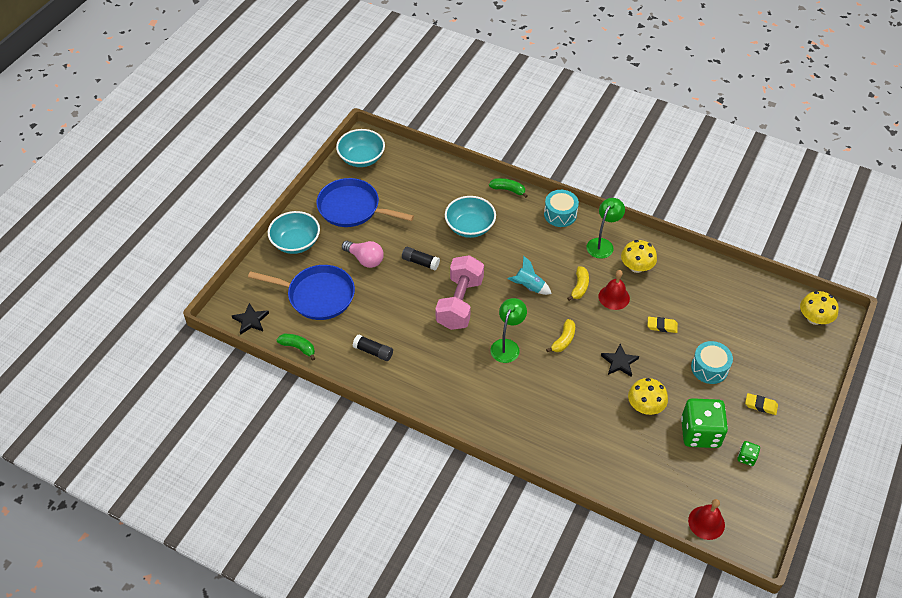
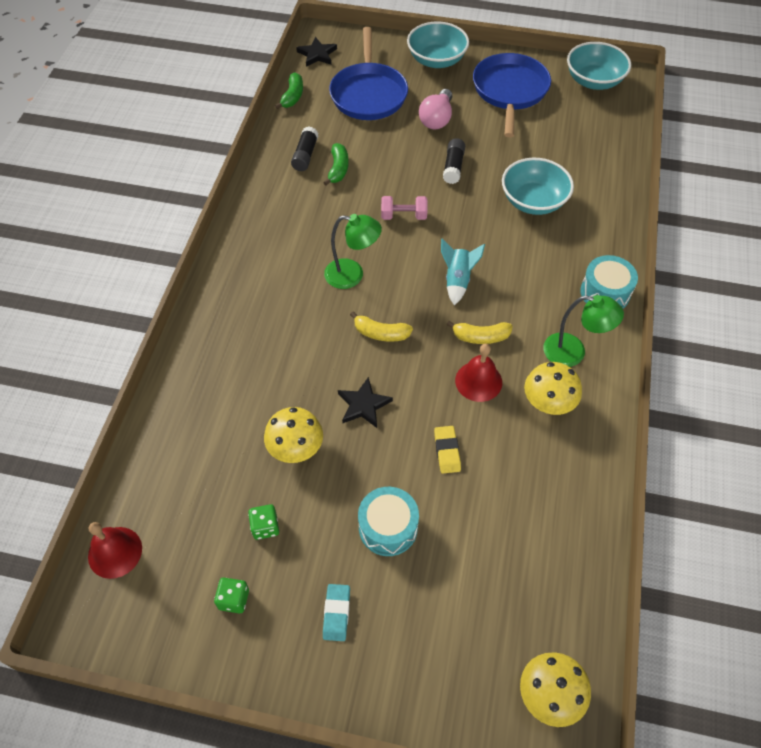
camera: 75 degrees right, 5 degrees up
pink dumbbell [435,255,484,330] -> pink dumbbell [381,196,428,220], size x0.48
green banana [489,178,528,198] -> green banana moved to [323,143,349,186]
green dice [681,398,728,448] -> green dice [248,504,279,540], size x0.45
yellow eraser [745,393,778,415] -> turquoise eraser [323,584,350,641]

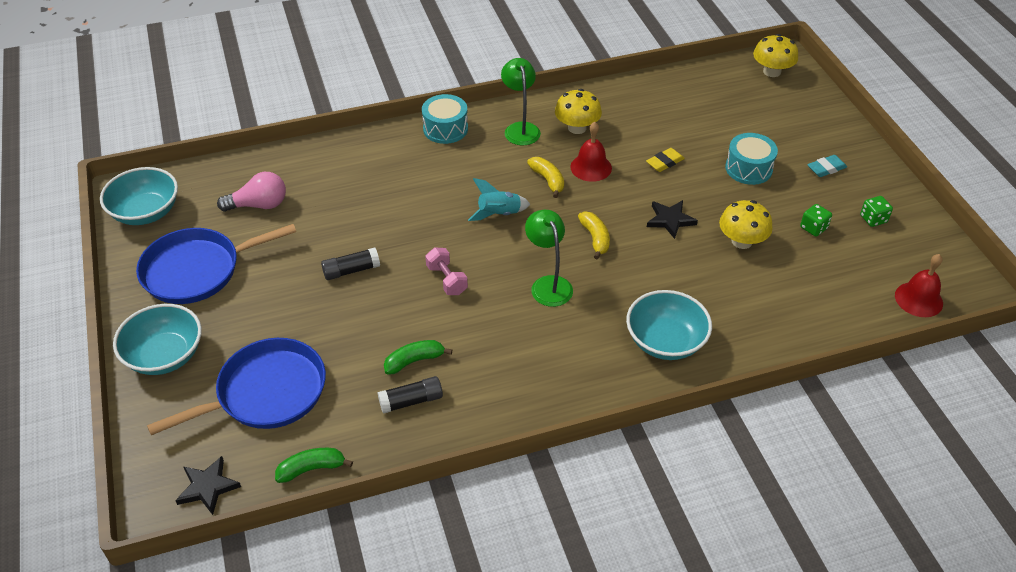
camera: 120 degrees left, 10 degrees down
pink light bulb [419,89,452,129] -> pink light bulb moved to [217,172,286,212]
turquoise bowl [502,158,574,215] -> turquoise bowl moved to [626,290,712,360]

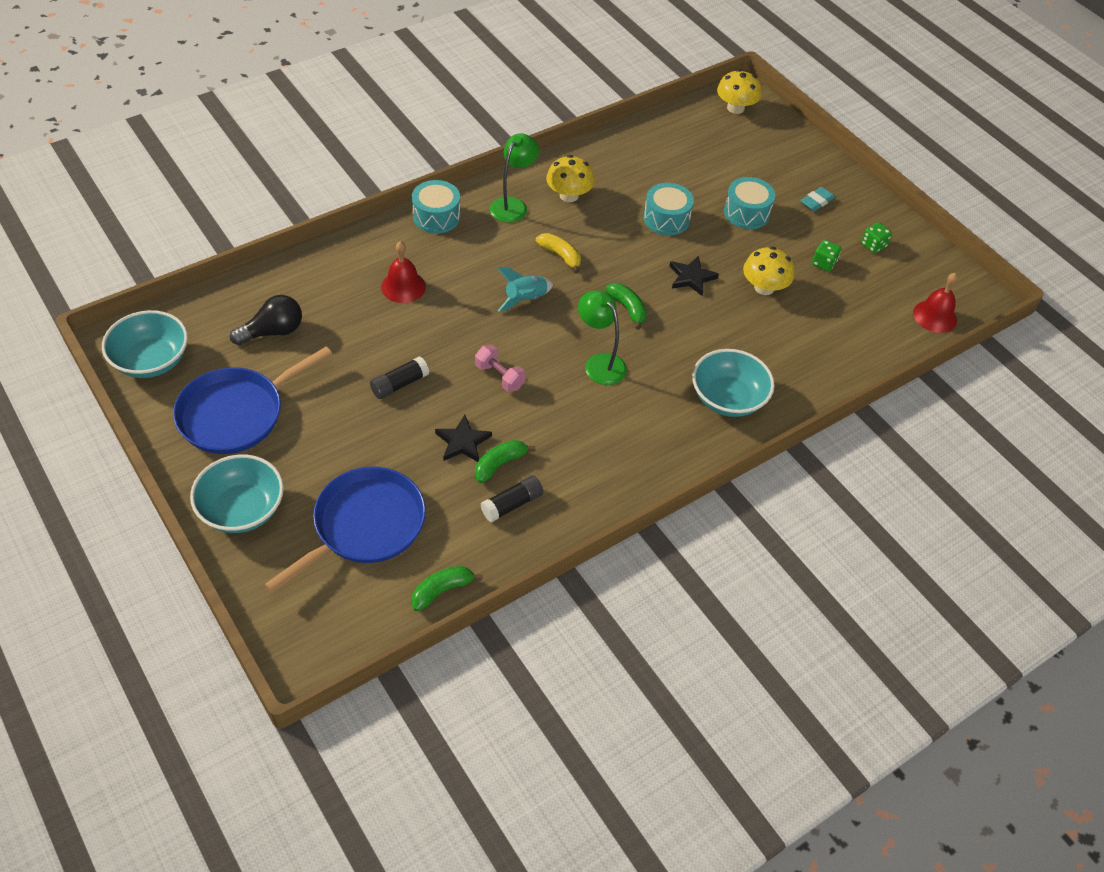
camera: 20 degrees left, 5 degrees up
black star [175,456,241,515] -> black star moved to [435,415,492,462]
pink light bulb [217,172,286,212] -> black light bulb [230,295,302,345]
green lamp [501,58,541,145] -> green lamp turned 60 degrees clockwise [490,133,539,223]
red bell [570,122,612,182] -> red bell moved to [381,241,426,303]
yellow banana [578,211,610,259] -> green banana [606,283,647,330]
yellow eraser [646,148,685,172] -> turquoise drum [643,183,694,235]

